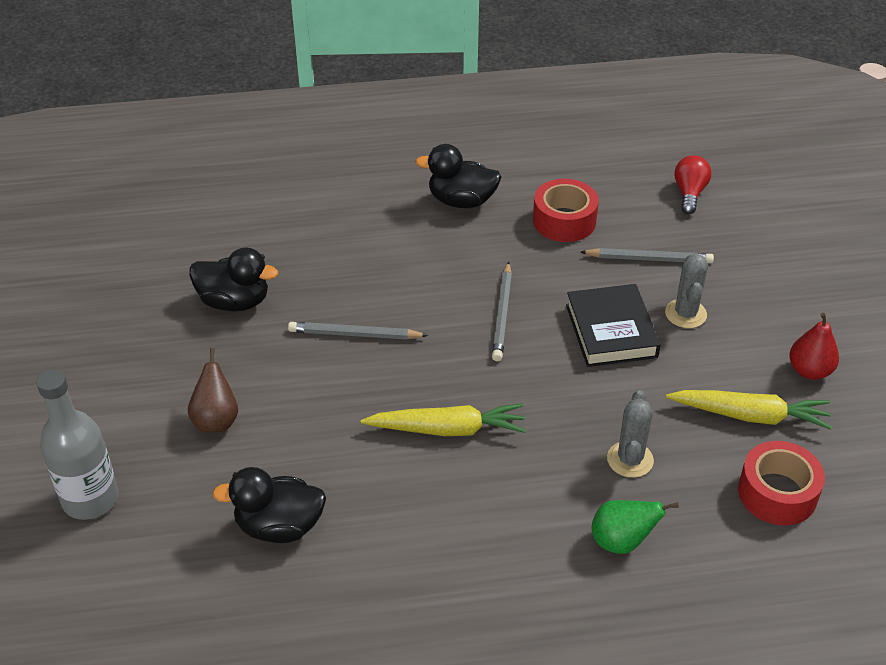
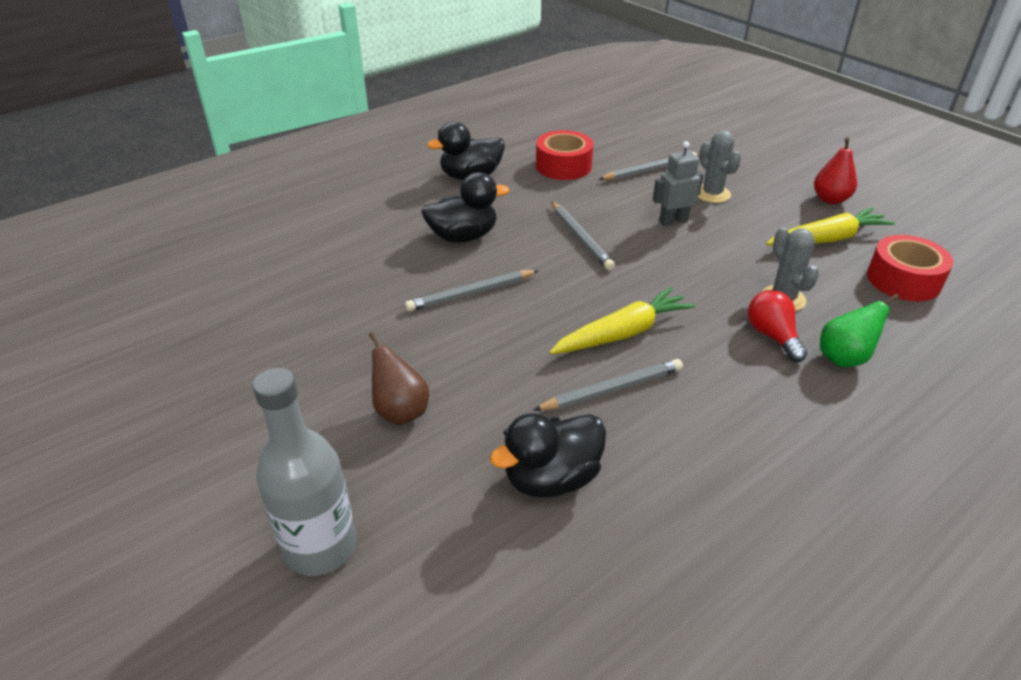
camera: 30 degrees left, 5 degrees down
black duck [189,247,278,311] -> black duck moved to [421,172,509,243]
black book [566,284,661,367] -> grey robot [653,141,704,226]
red light bulb [674,155,712,214] -> red light bulb moved to [748,290,808,362]
none -> grey pencil [533,359,683,411]

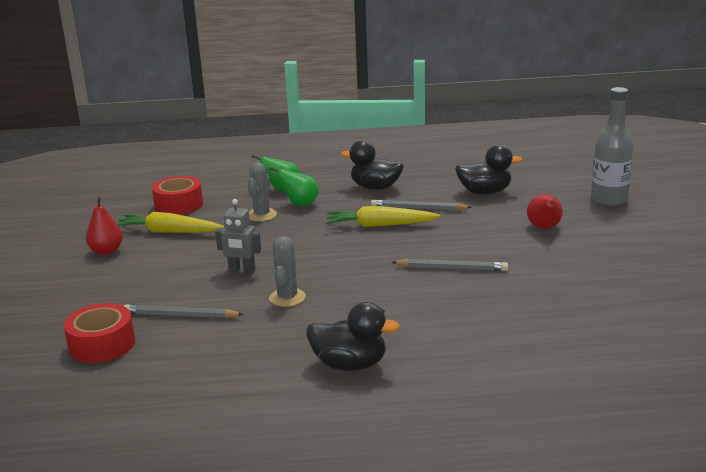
camera: 145 degrees left, 15 degrees down
brown pear [369,332,429,425] -> red pear [527,194,563,229]
black duck [421,172,509,243] -> black duck moved to [341,140,404,190]
red tape [536,130,593,180] -> red tape moved to [64,303,135,363]
grey pencil [551,201,615,270] -> none
grey cactus [697,131,742,203] -> grey cactus moved to [269,236,306,307]
red light bulb [748,290,808,362] -> green pear [269,167,319,206]

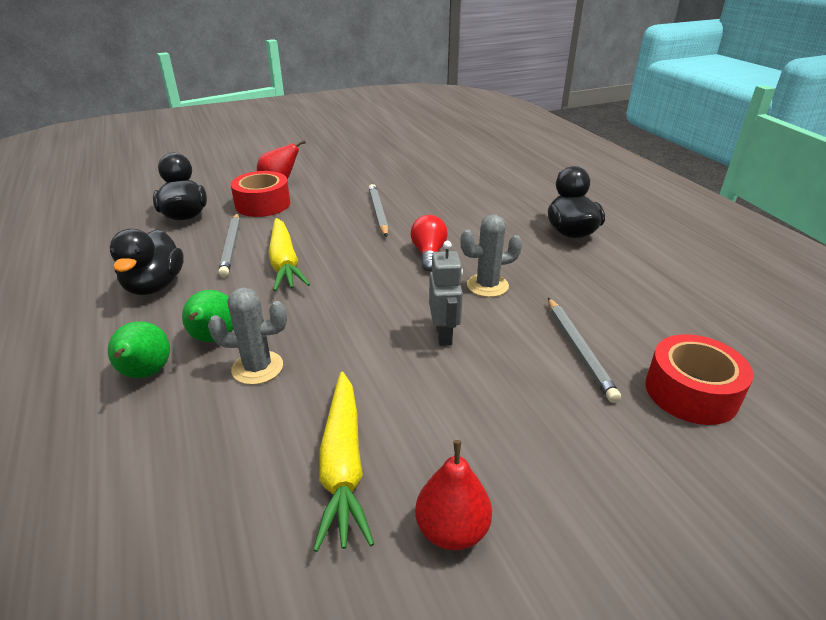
camera: 110 degrees left, 10 degrees up
red tape [152,176,203,215] -> red tape moved to [231,171,290,217]
grey bottle [591,87,634,206] -> none
none -> red light bulb [411,215,448,271]

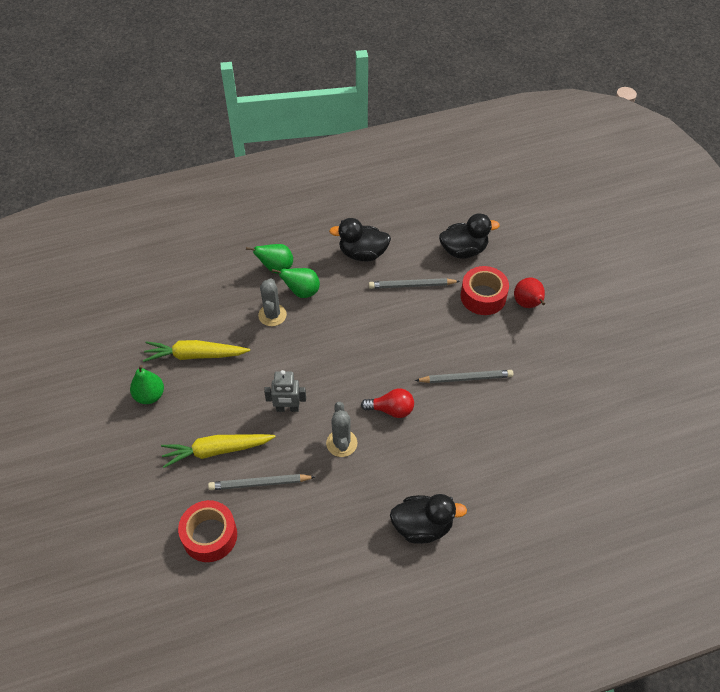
camera: 95 degrees right, 20 degrees up
yellow carrot [268,218,310,291] -> yellow carrot moved to [161,434,276,468]
red pear [415,440,492,550] -> green pear [130,365,164,404]

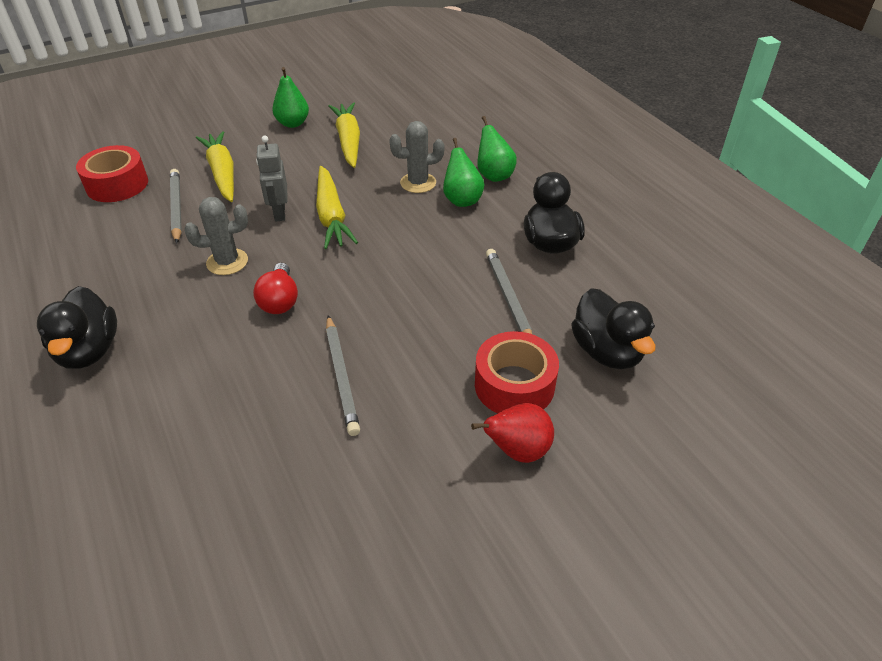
camera: 80 degrees right, 10 degrees down
none -> yellow carrot [316,166,358,249]

